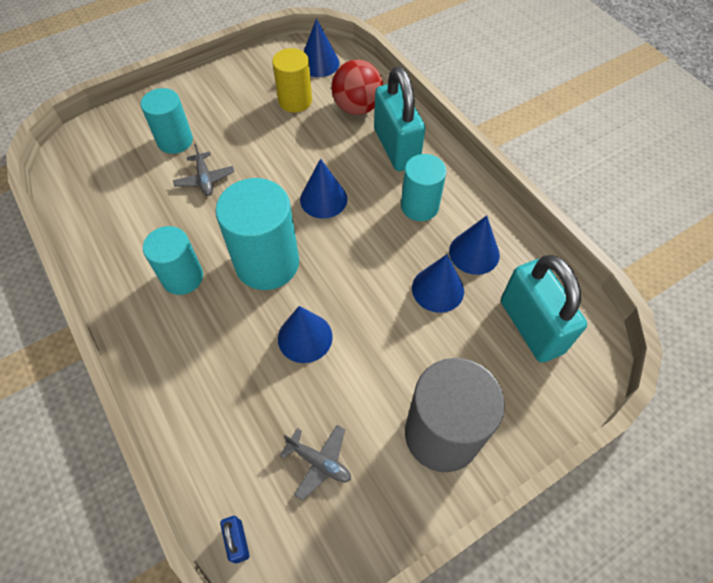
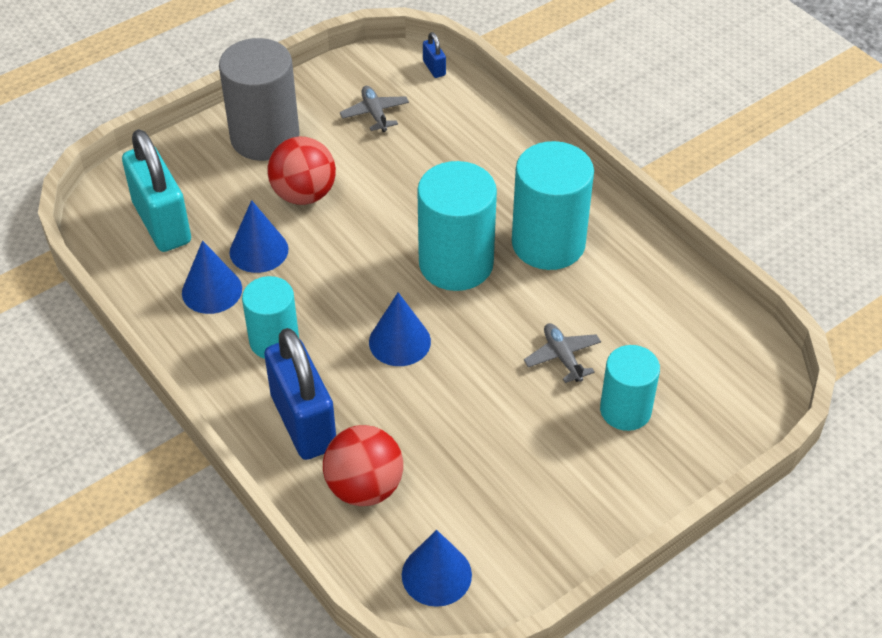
camera: 175 degrees right, 10 degrees down
turquoise cylinder [143,226,203,295] -> turquoise cylinder [512,141,594,270], size x1.58
yellow cylinder [272,48,312,112] -> none
blue cone [278,306,333,363] -> none
grey plane [280,425,351,501] -> grey plane turned 45 degrees clockwise [340,86,409,132]
turquoise padlock [374,67,425,171] -> blue padlock [264,328,336,460]
none -> red ball [267,136,336,205]

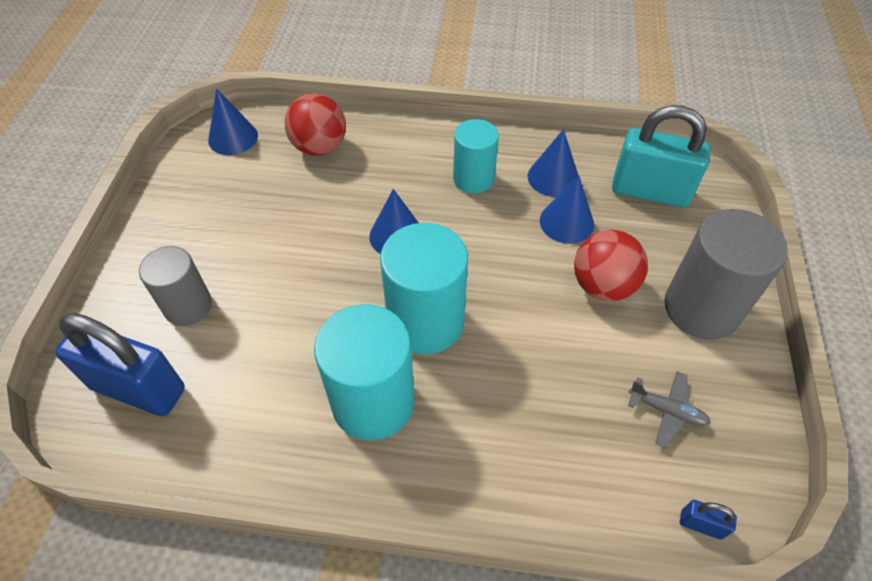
camera: 135 degrees right, 5 degrees up
blue padlock [264,328,336,460] -> blue padlock moved to [55,313,185,416]
grey plane [524,323,601,383] -> none
turquoise cylinder [600,345,660,431] -> grey cylinder [139,246,212,326]

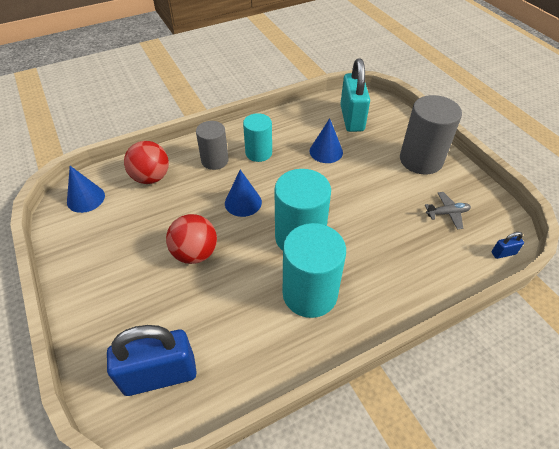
camera: 35 degrees left, 5 degrees down
grey cylinder [139,246,212,326] -> grey cylinder moved to [196,121,229,170]
blue cone [528,129,578,197] -> none
red ball [574,230,648,301] -> red ball moved to [166,214,217,264]
turquoise padlock [612,105,710,208] -> turquoise padlock turned 75 degrees counterclockwise [340,58,370,132]

